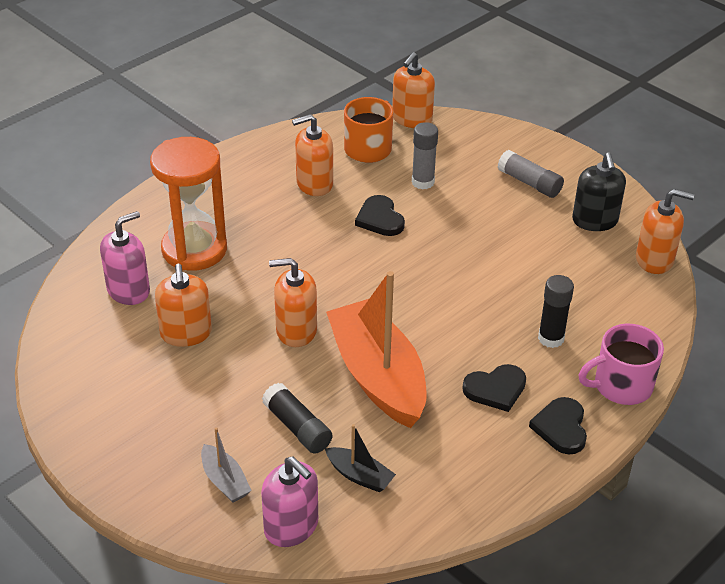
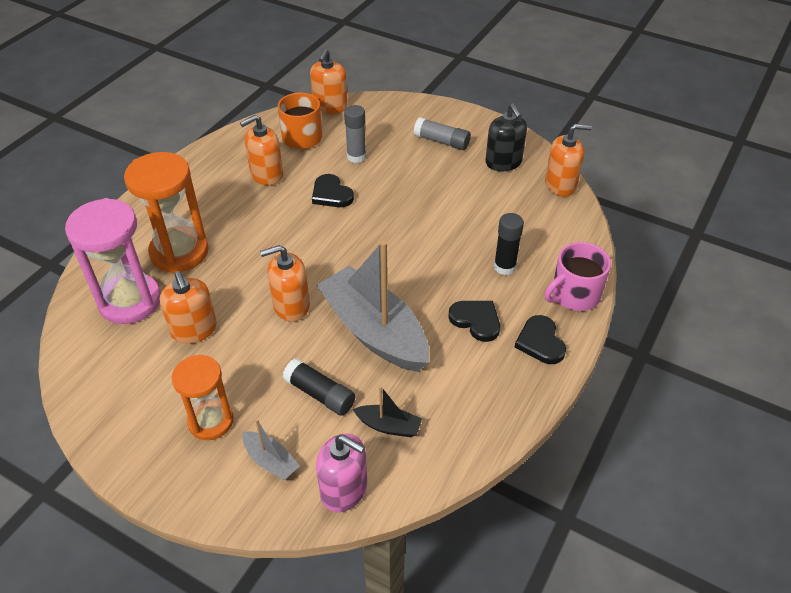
camera: 15 degrees left, 5 degrees up
pink soap dispenser [100,211,150,305] -> pink hourglass [65,198,161,324]
orange boat [326,271,427,428] -> grey boat [317,241,429,372]
black heart [462,364,526,412] -> black heart turned 105 degrees counterclockwise [448,301,500,342]
none -> orange hourglass [172,355,234,440]

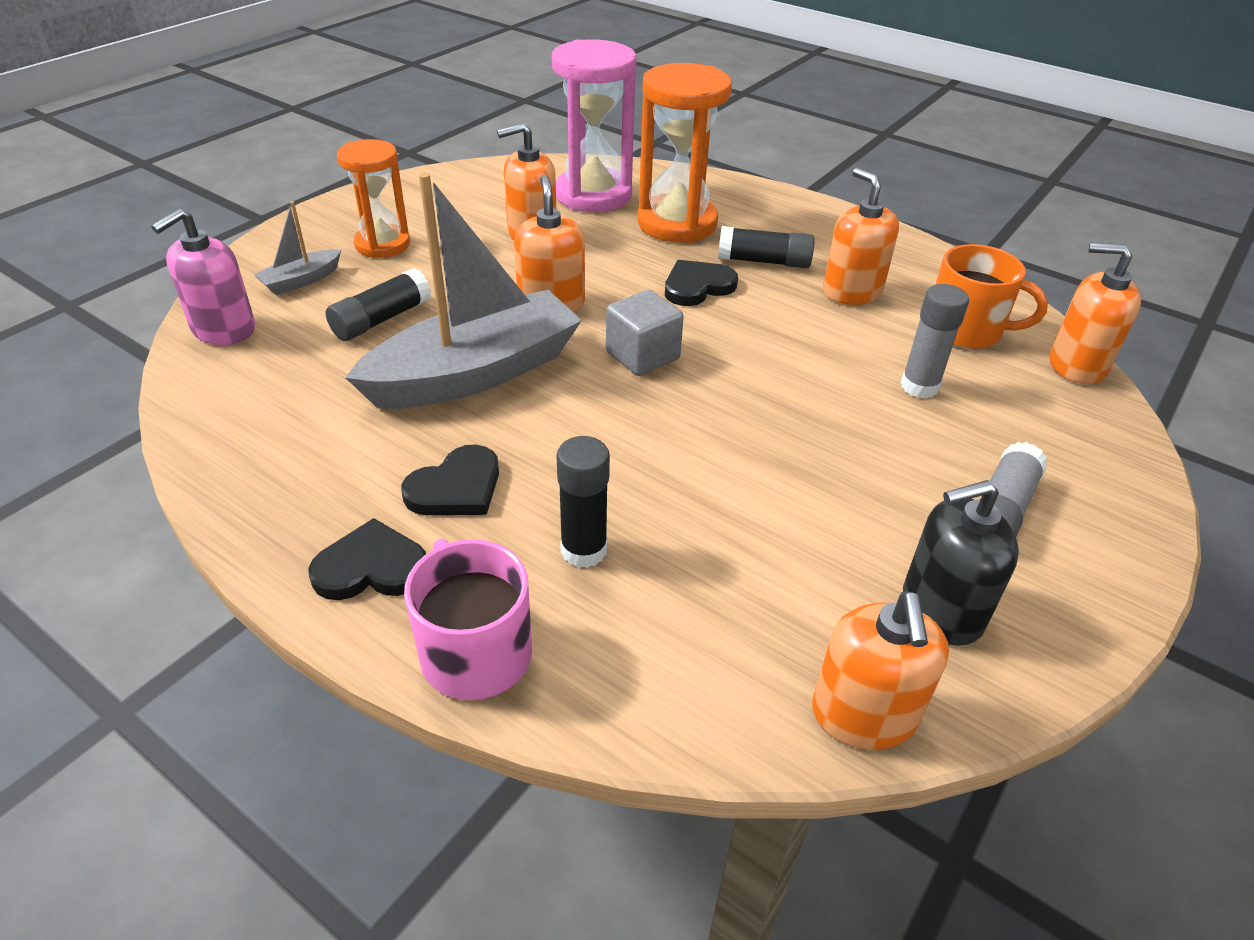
camera: 95 degrees right, 5 degrees down
black heart [312,174,354,207] -> black heart moved to [665,260,738,306]
black boat [353,386,422,437] -> none
none -> grey cube [606,290,684,376]
none -> black glue stick [718,226,815,268]

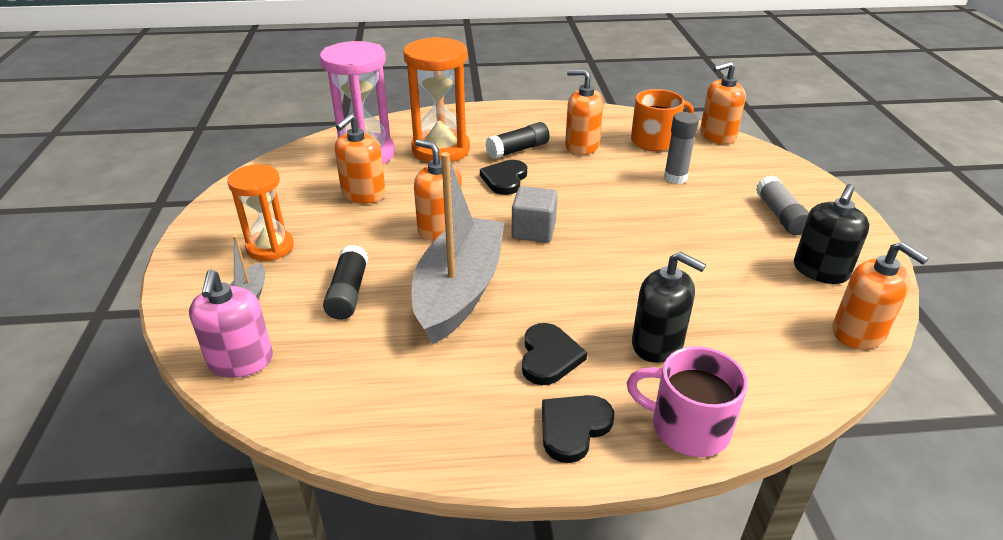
camera: 40 degrees left, 5 degrees down
black glue stick [556,436,610,568] -> black soap dispenser [632,252,706,363]

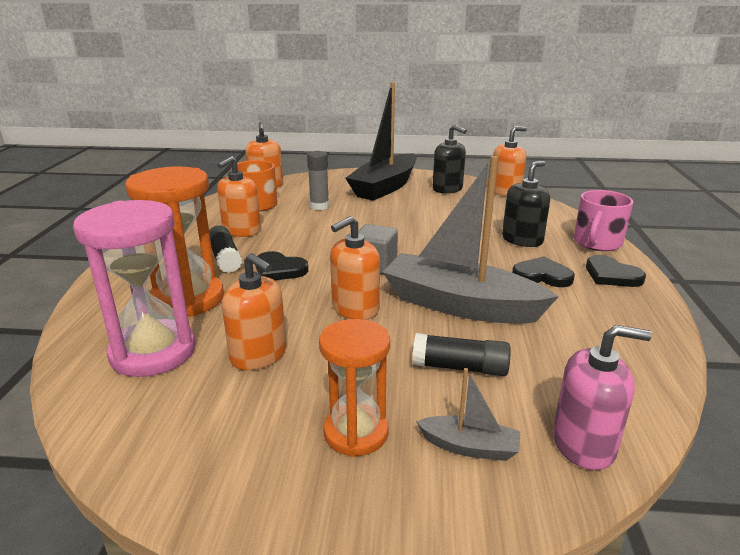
camera: 80 degrees left, 10 degrees down
grey glue stick [756,176,809,235] -> black boat [345,82,417,201]

